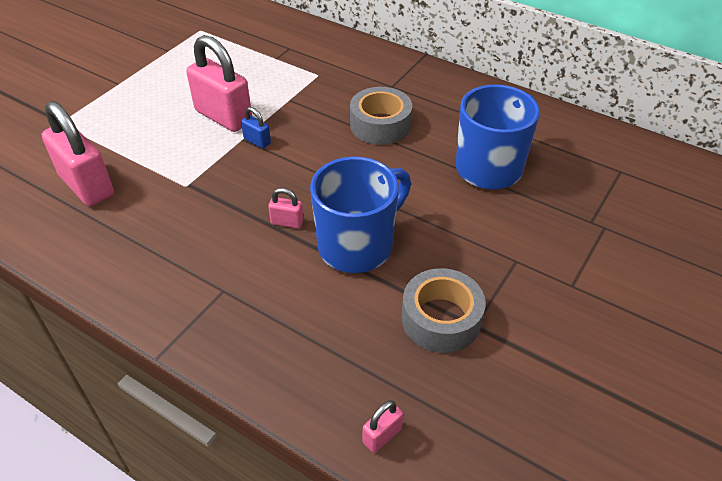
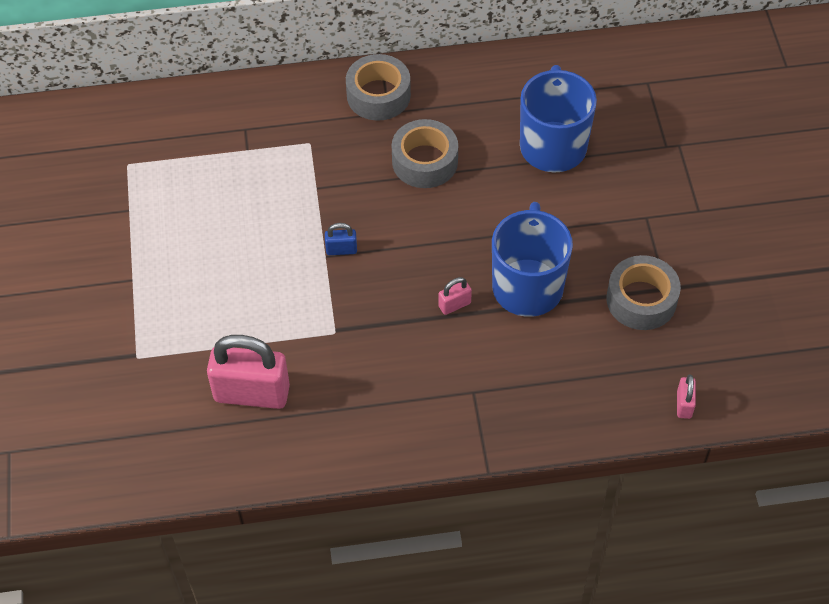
camera: 40 degrees left, 10 degrees up
pink padlock [186,35,252,132] -> none
none -> grey tape [346,54,411,121]

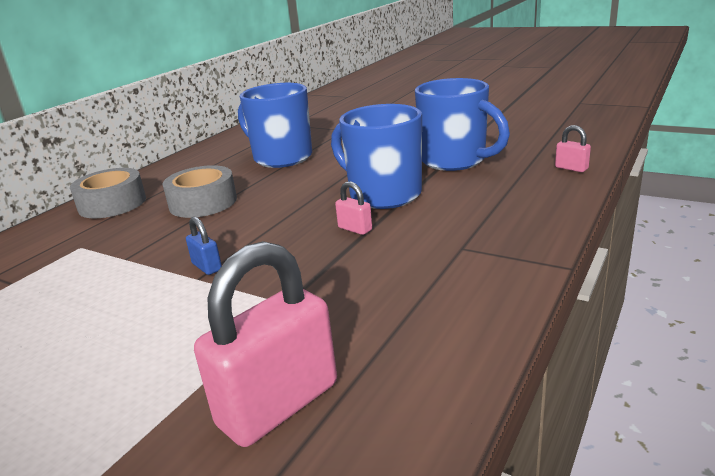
camera: 50 degrees left, 30 degrees down
blue padlock [325,223,357,255] -> blue padlock turned 75 degrees counterclockwise [186,217,222,275]
pink padlock [438,277,472,315] -> pink padlock turned 60 degrees counterclockwise [335,181,372,235]
grey tape [607,255,681,330] -> blue mug [415,78,510,171]

